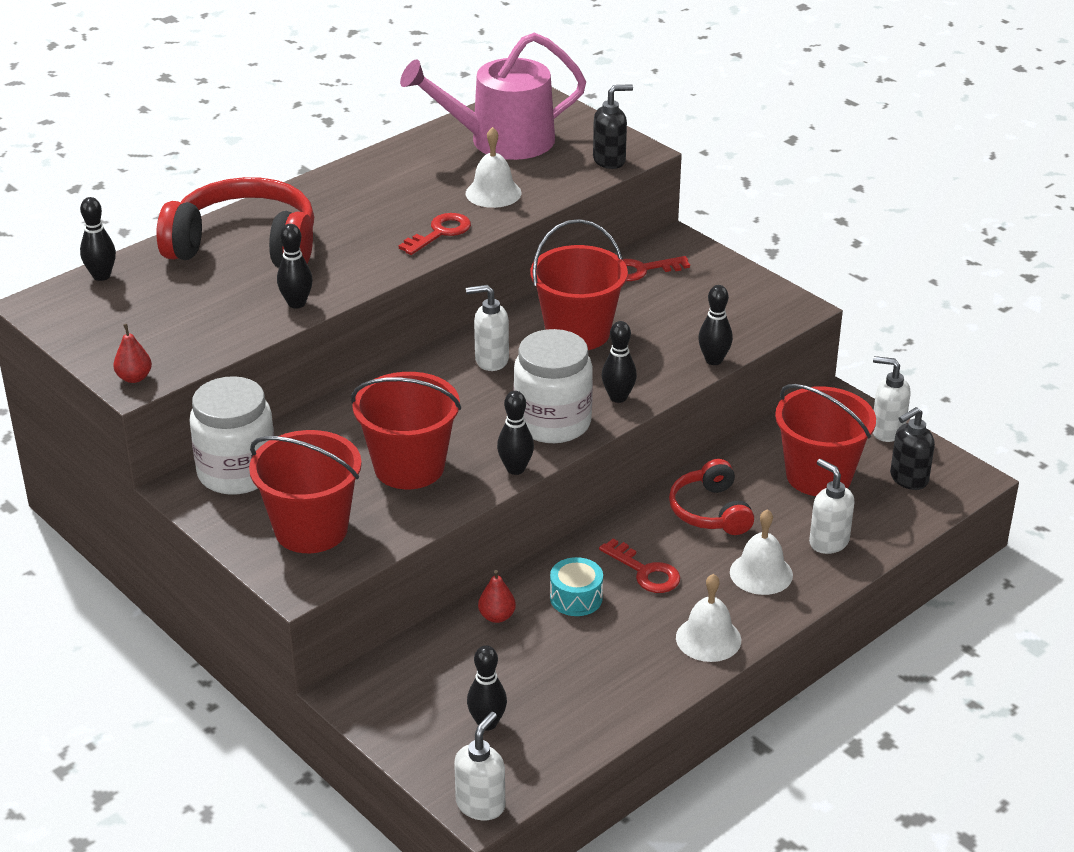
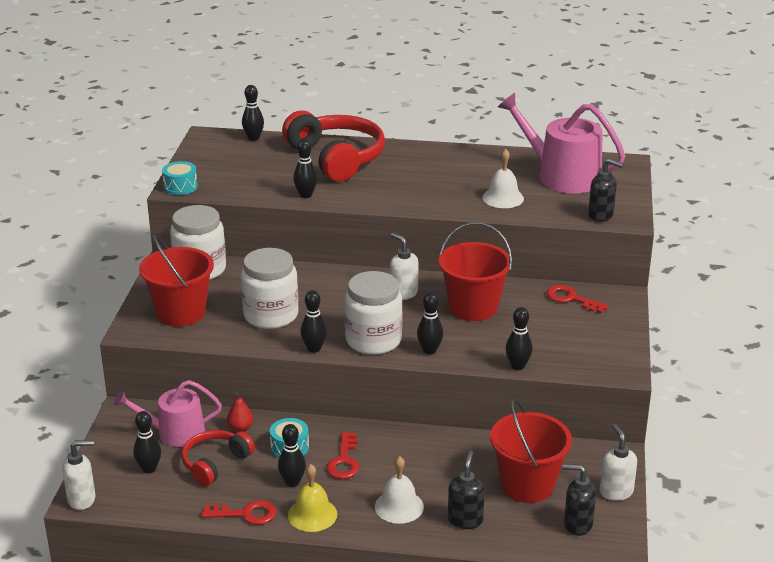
camera: 50 degrees right, 5 degrees down
red pear [113,324,152,383] -> turquoise drum [162,161,198,195]
red bucket [351,372,461,489] -> white jar [241,248,299,329]
red key [399,213,471,255] -> red key moved to [201,500,277,525]
red headphones [669,459,754,535] -> red headphones moved to [181,430,255,486]
white bell [676,574,741,662] -> yellow bell [288,464,337,532]
white soap dispenser [809,459,855,554] -> black soap dispenser [448,451,485,529]
none -> pink watering can [114,380,222,447]
none -> black bowling pin [278,424,306,487]

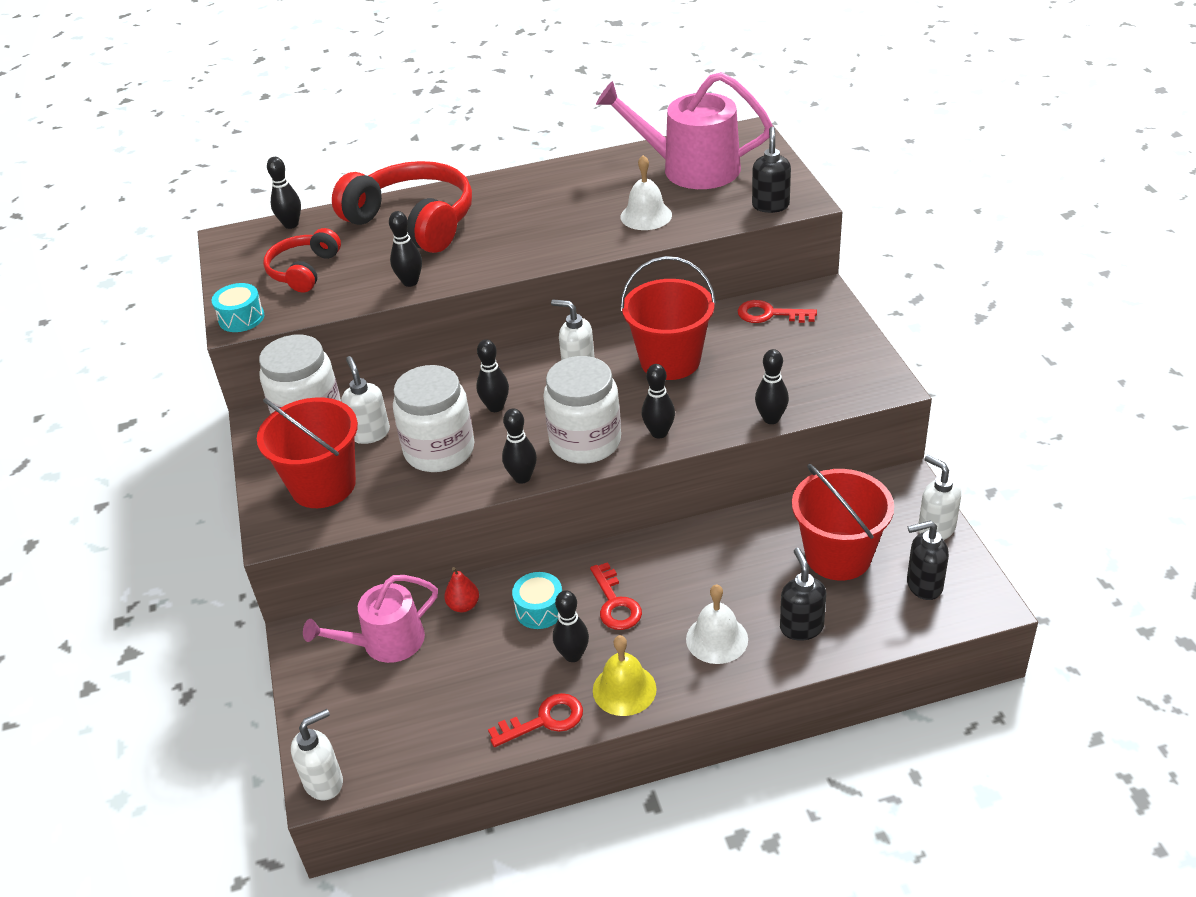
camera: 20 degrees left, 10 degrees up
black bowling pin [133,411,161,473] -> black bowling pin moved to [476,339,509,412]
red headphones [181,430,255,486] -> red headphones moved to [263,228,341,293]
black soap dispenser [588,158,624,222] -> black soap dispenser turned 90 degrees counterclockwise [752,127,791,213]
none -> white soap dispenser [341,356,390,444]

